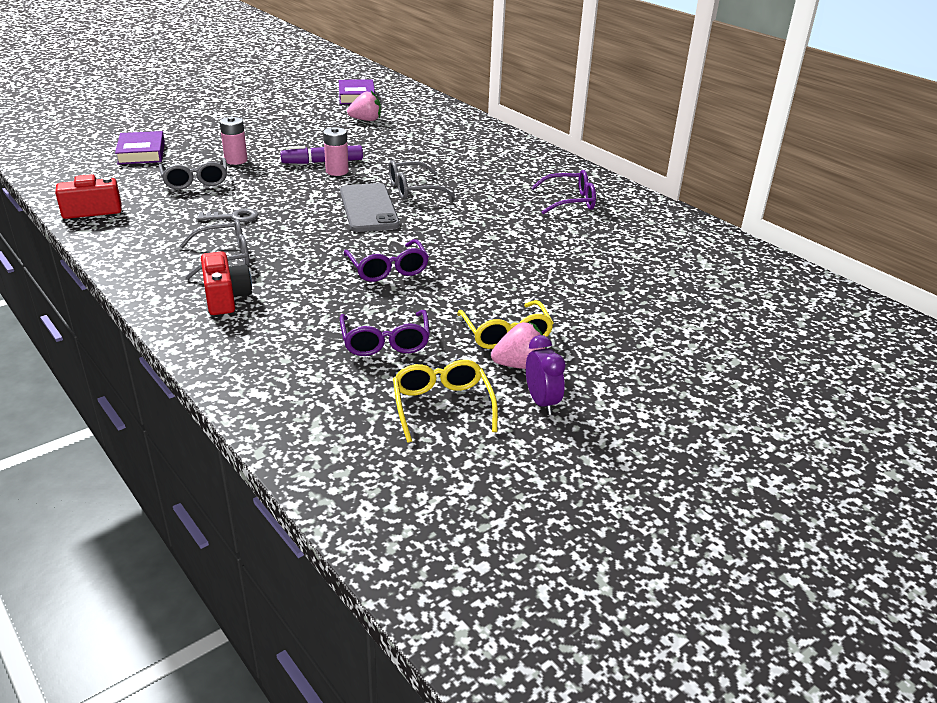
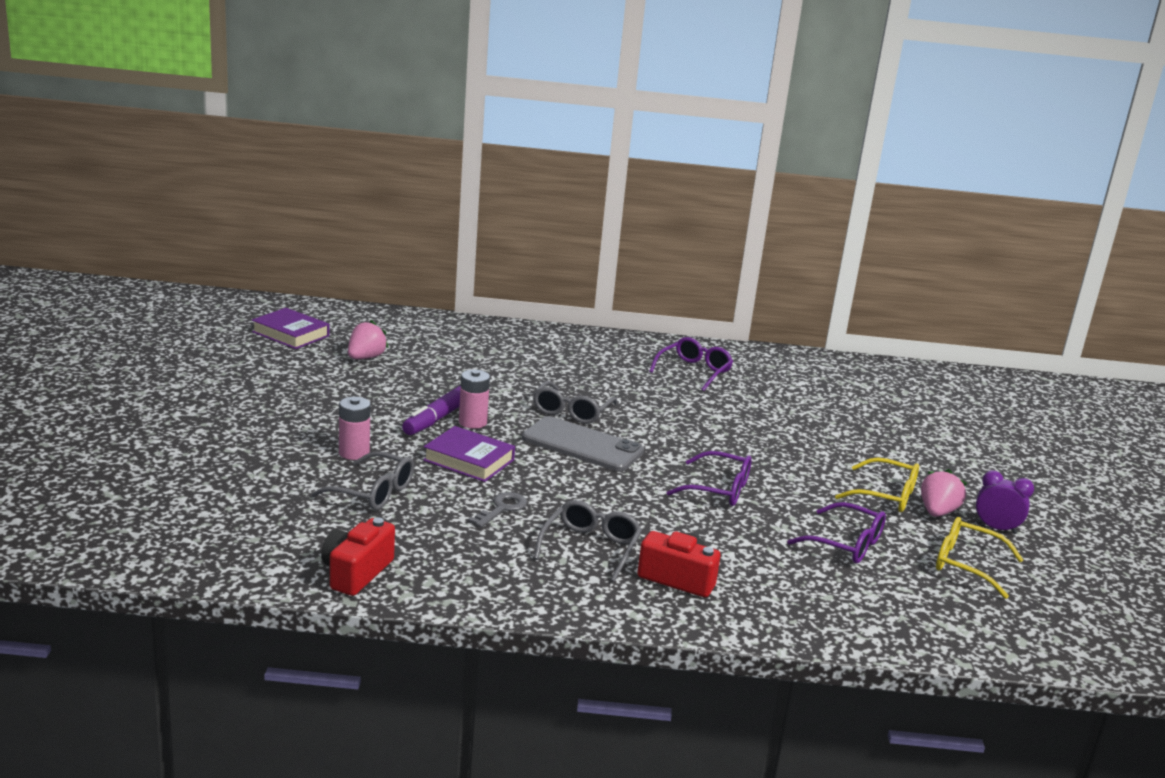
camera: 50 degrees left, 10 degrees down
purple book [115,131,165,164] -> purple book moved to [423,426,515,482]

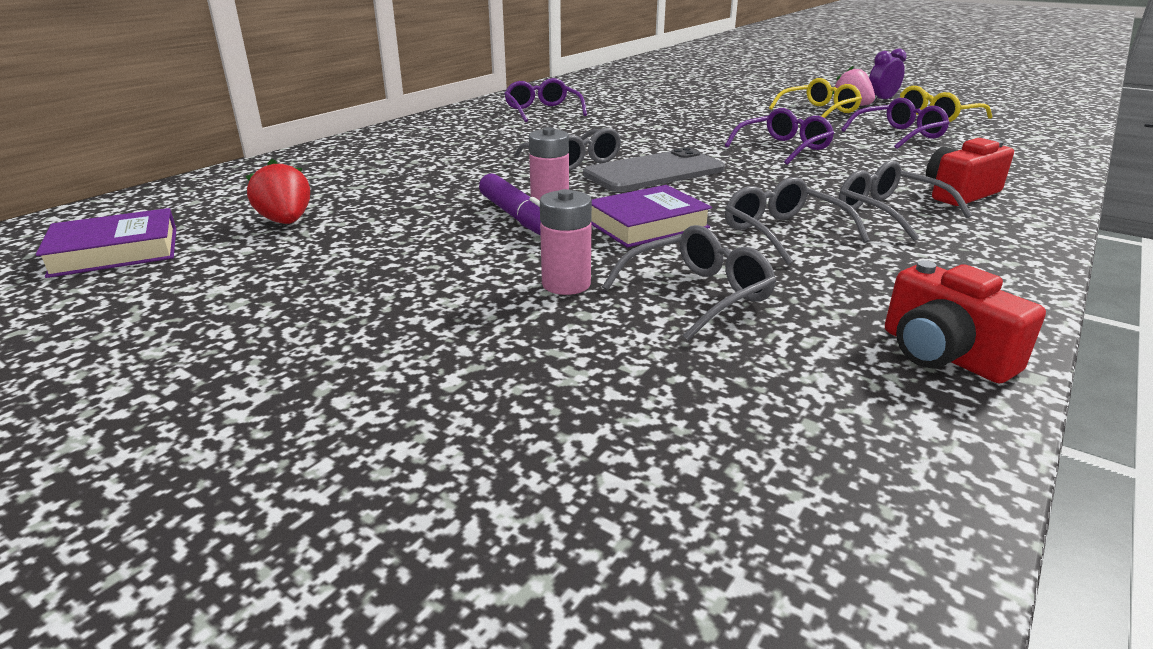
camera: 55 degrees left, 5 degrees up
pink strawberry [348,320,389,359] -> red strawberry [245,159,310,224]
grey key [468,492,527,528] -> grey glasses [725,177,870,265]

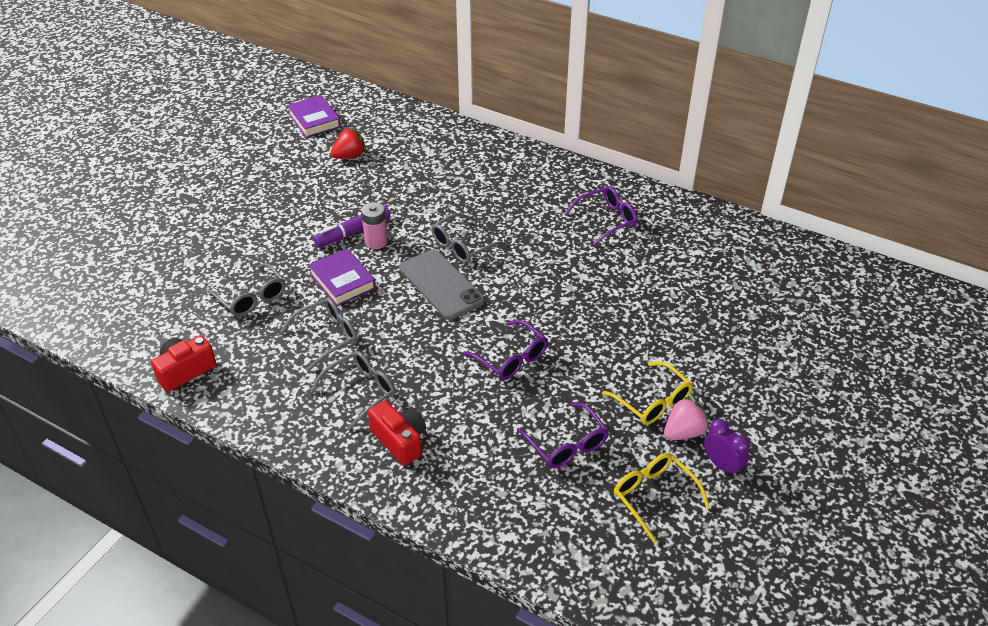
camera: 85 degrees right, 15 degrees up
pink battery [540,189,592,295] -> none

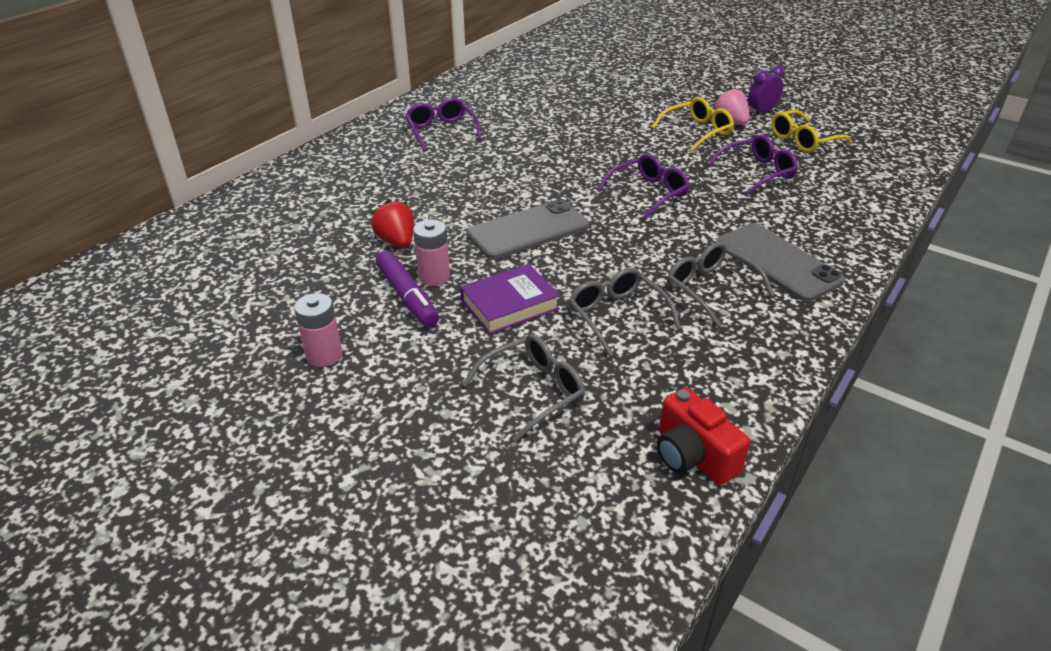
camera: 85 degrees left, 5 degrees down
purple book [287,95,341,138] -> none
red strawberry [331,128,366,159] -> red strawberry moved to [371,199,414,248]
red camera [368,400,426,466] -> grey phone [716,223,845,302]
grey glasses [431,213,506,263] -> none
none -> pink battery [294,293,342,367]

